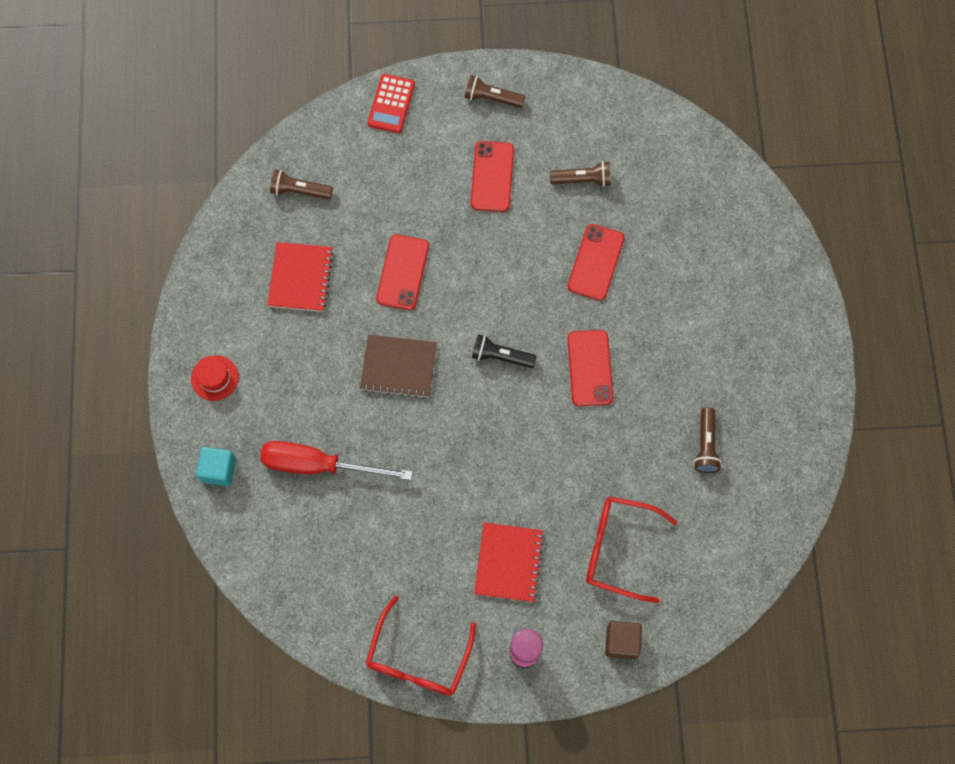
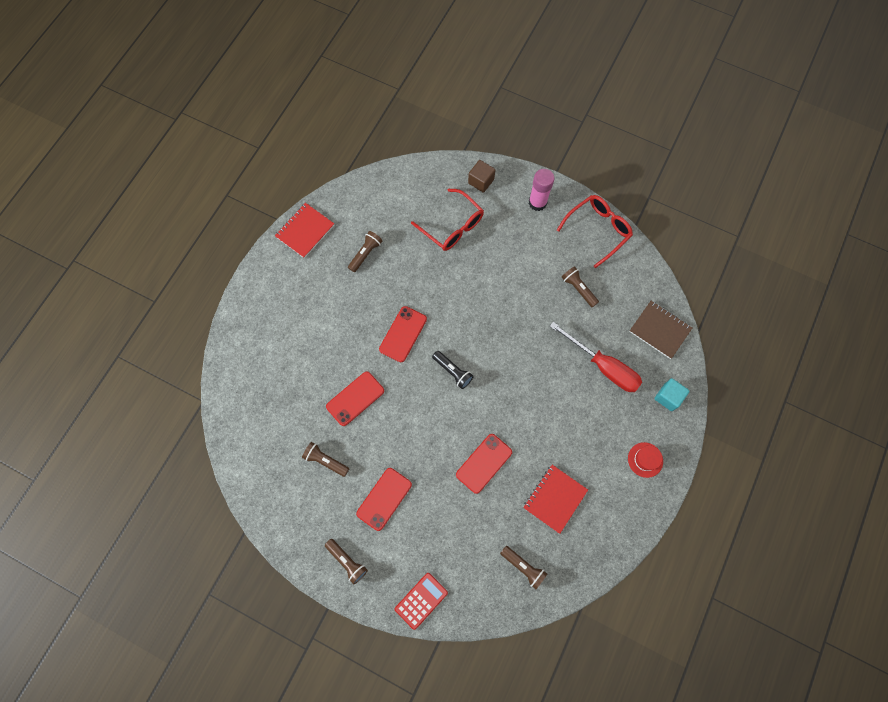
camera: 150 degrees left, 0 degrees up
brown notebook [360,335,437,398] -> brown notebook moved to [629,301,692,359]
red notebook [474,523,544,602] -> red notebook moved to [275,203,334,258]
none -> brown flashlight [562,266,599,307]

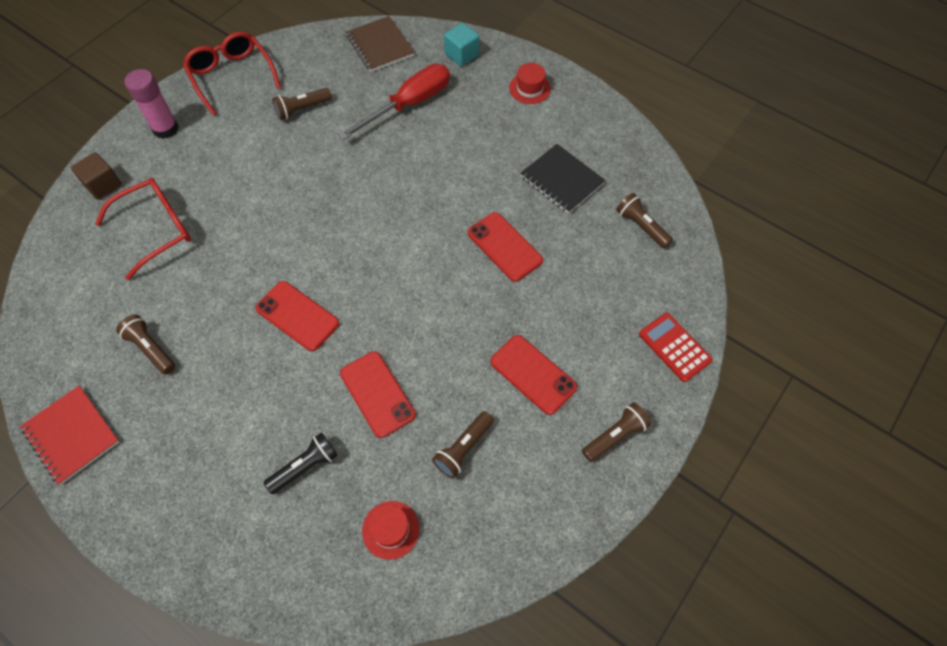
camera: 80 degrees left, 10 degrees down
black flashlight [432,351,474,389] -> black flashlight moved to [264,432,338,494]
brown flashlight [500,546,547,589] -> brown flashlight turned 90 degrees counterclockwise [616,193,673,248]
red notebook [523,465,588,534] -> black notebook [520,144,606,214]
brown notebook [629,301,692,359] -> brown notebook turned 75 degrees counterclockwise [346,16,415,72]
none -> red hat [362,501,420,560]

